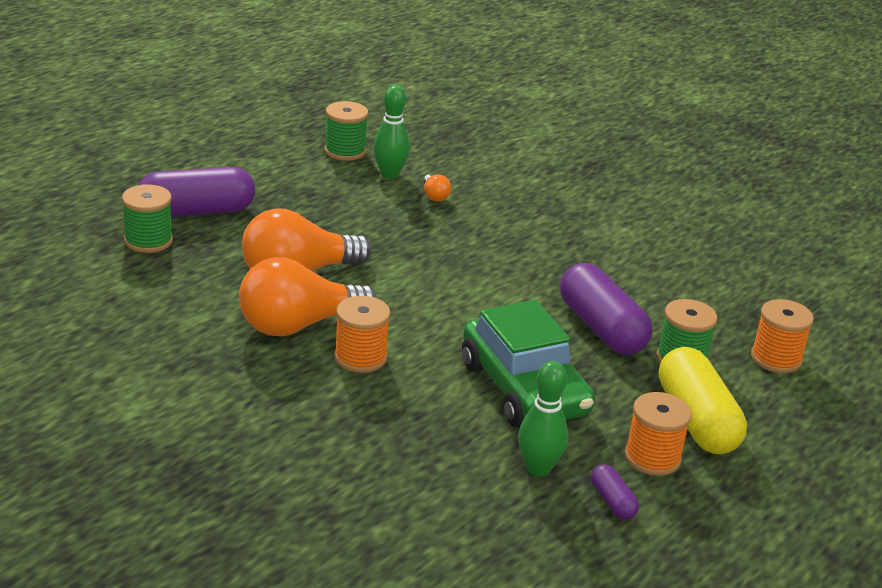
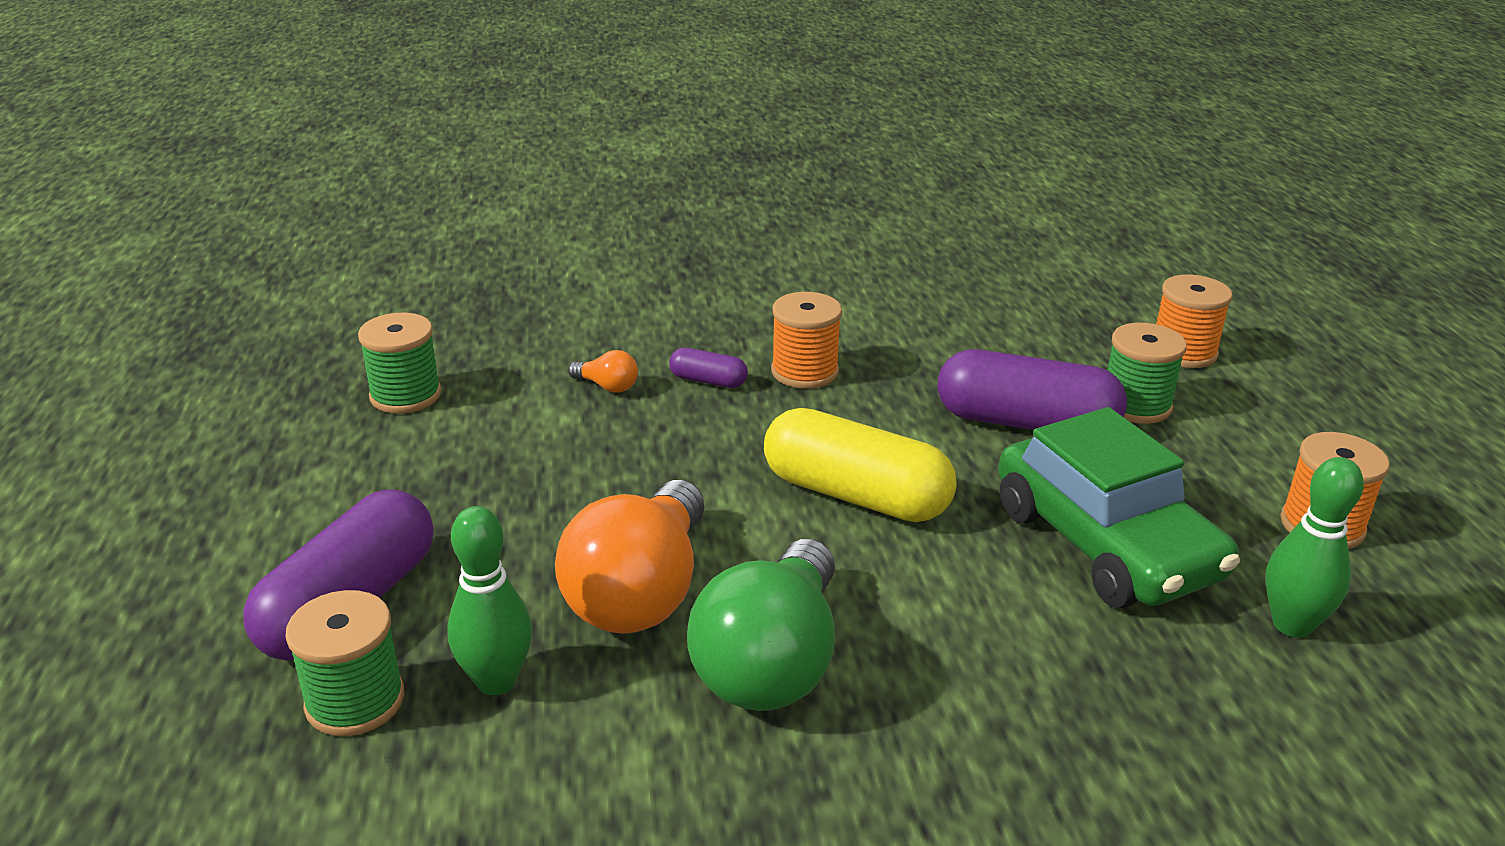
camera: 45 degrees left, 0 degrees up
orange light bulb [239,257,377,336] -> green light bulb [687,539,835,711]
orange spool [334,296,390,373] -> orange spool moved to [771,292,842,389]
green bowling pin [373,85,410,178] -> green bowling pin moved to [447,506,532,695]
green car [462,300,595,428] -> green car turned 45 degrees clockwise [998,407,1240,608]
purple capsule [591,464,639,520] -> purple capsule moved to [669,348,748,388]
yellow capsule [659,347,747,454] -> yellow capsule moved to [764,408,957,522]

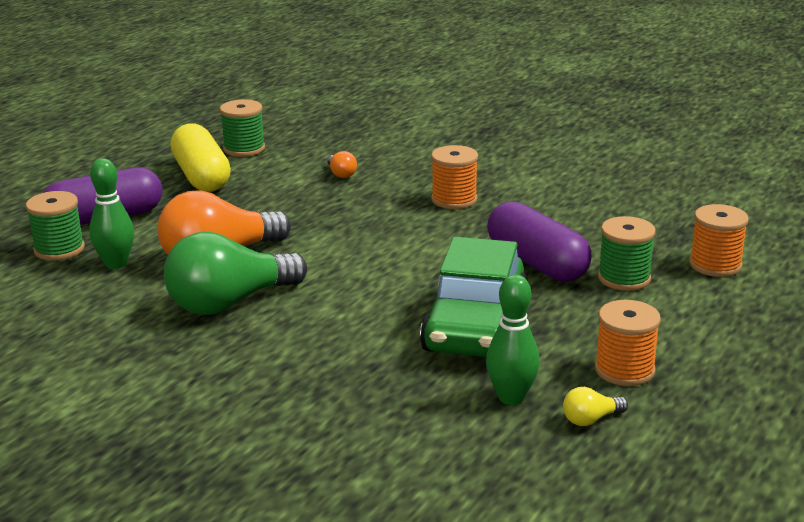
camera: 40 degrees right, 5 degrees down
purple capsule [669,348,748,388] -> none
yellow capsule [764,408,957,522] -> yellow capsule moved to [170,123,231,192]
none -> yellow light bulb [563,387,628,426]

